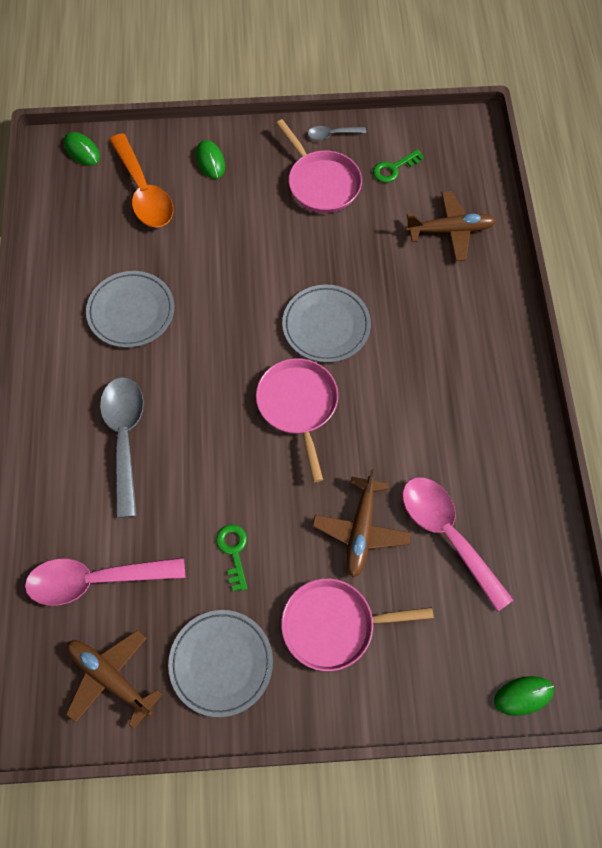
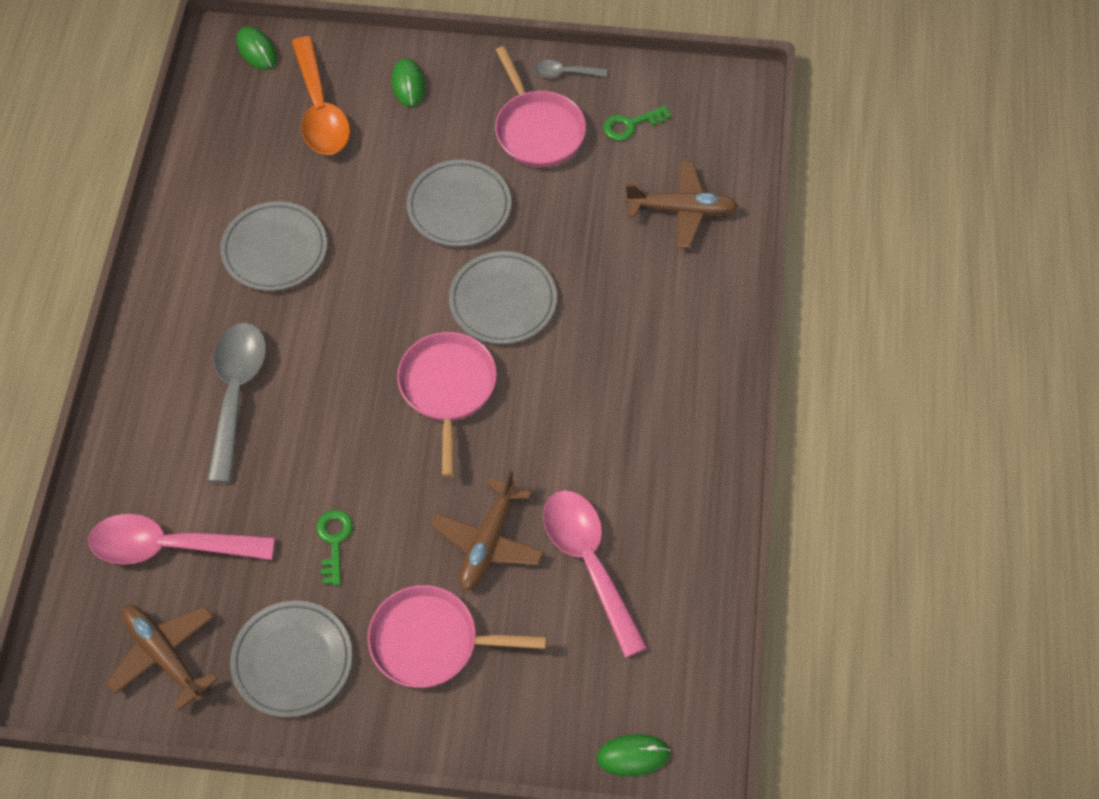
camera: 10 degrees right, 5 degrees down
none -> grey plate [407,160,511,247]

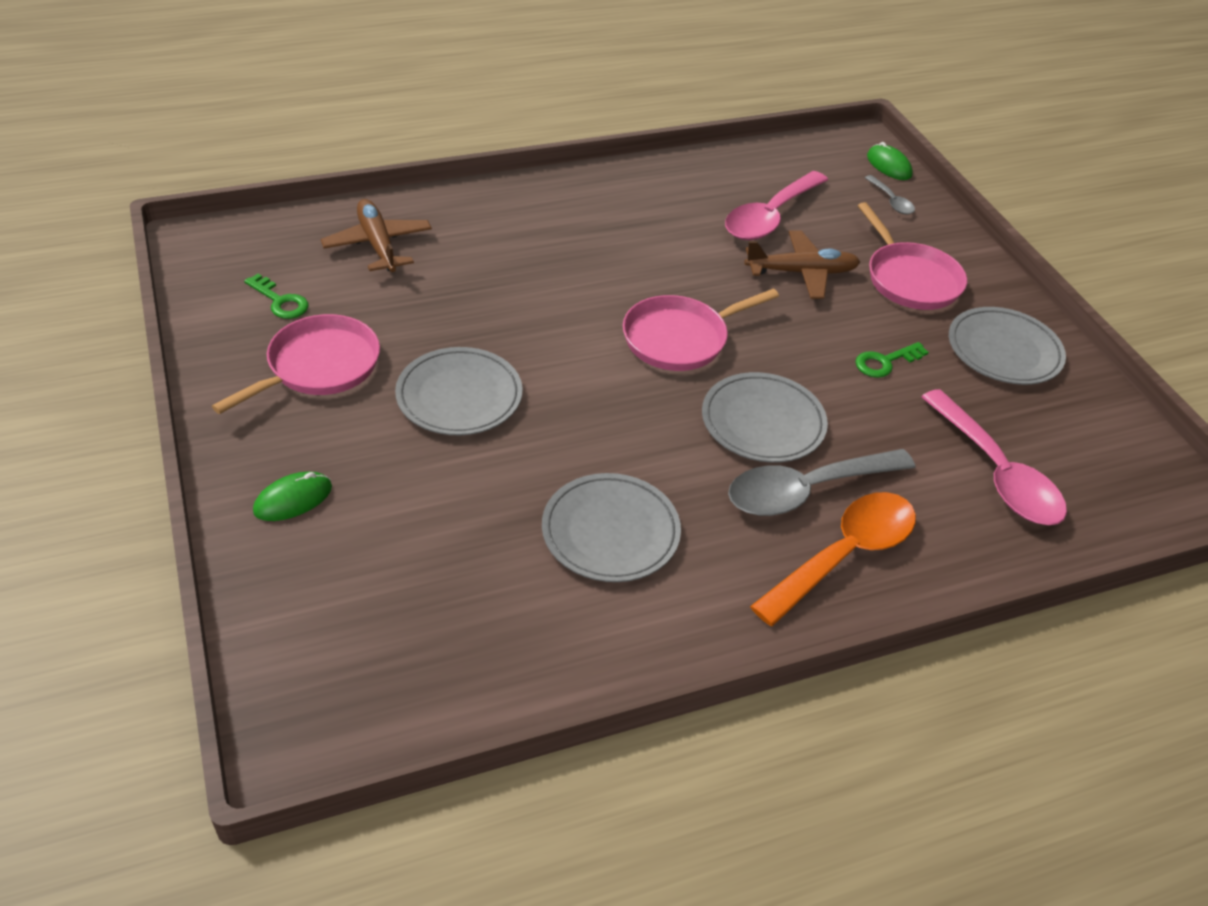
camera: 120 degrees left, 15 degrees down
brown plane [106,605,218,711] -> none
green mouse [236,27,277,70] -> none
orange spoon [292,36,350,155] -> orange spoon moved to [750,492,916,626]
grey plate [449,251,557,344] -> grey plate moved to [702,372,828,463]
grey spoon [533,60,607,78] -> grey spoon moved to [865,175,915,214]

